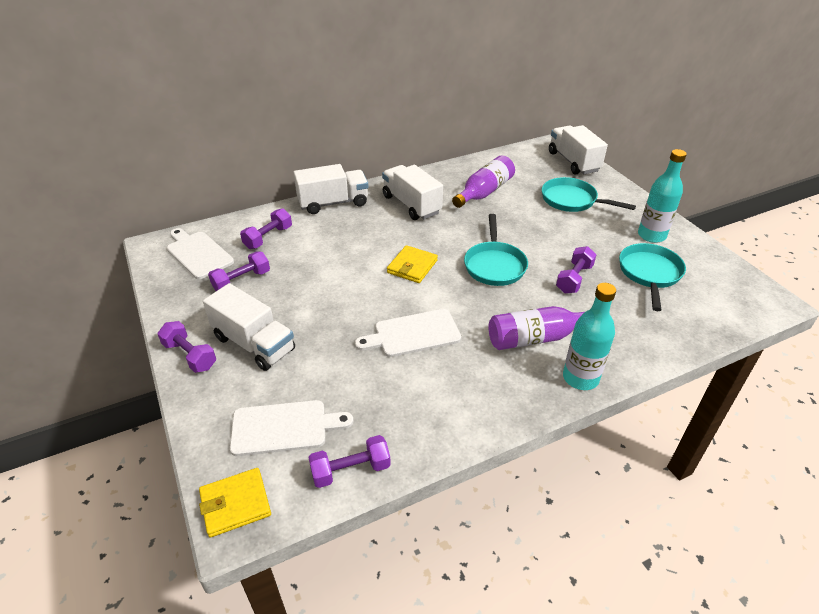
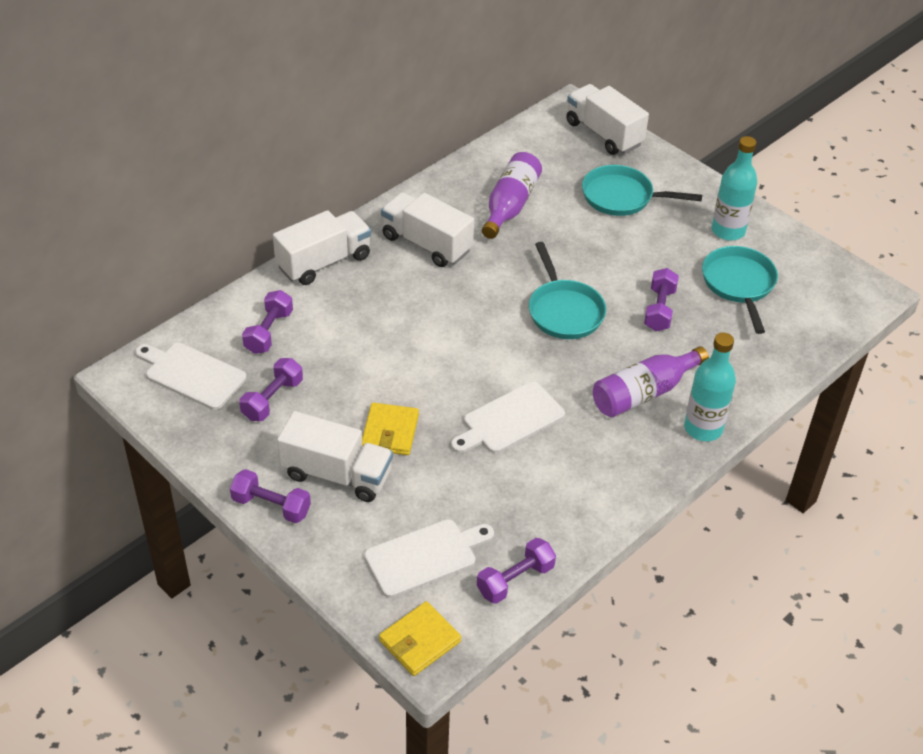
camera: 20 degrees left, 5 degrees up
yellow wallet [387,245,438,283] -> yellow wallet moved to [362,403,419,455]

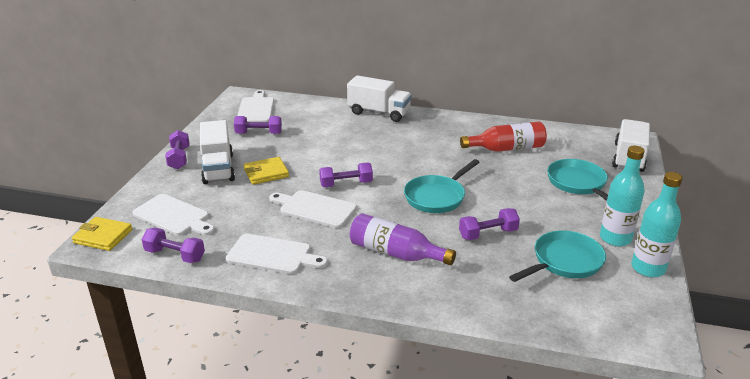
camera: 60 degrees right, 15 degrees down
purple dumbbell [242,290,293,354] -> purple dumbbell moved to [319,163,373,187]
white truck [381,192,474,267] -> none
purple bottle [482,152,542,239] -> red bottle [460,122,547,152]
turquoise bottle [684,332,736,441] -> turquoise bottle moved to [631,172,682,277]
none -> white cutting board [226,234,328,274]

